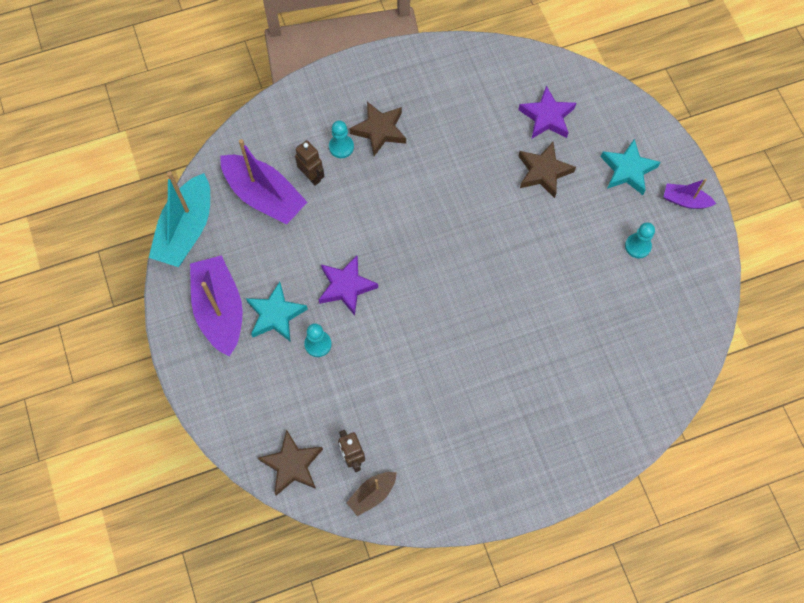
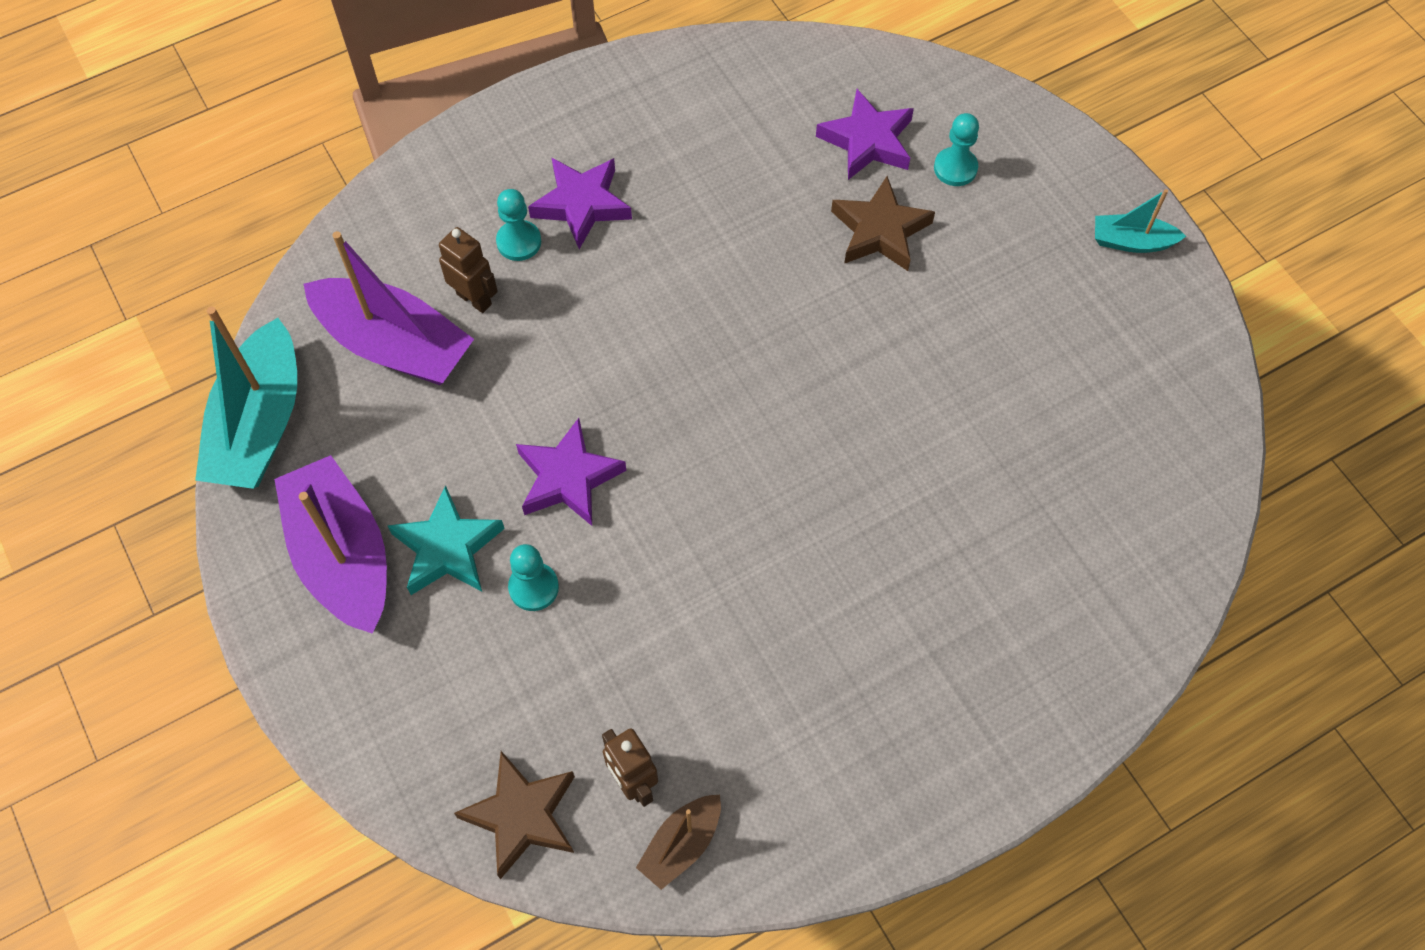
camera: 10 degrees left, 5 degrees down
brown star [349,102,406,156] -> purple star [528,158,632,249]
turquoise star [601,139,661,195] -> none
turquoise pawn [625,222,655,258] -> turquoise pawn moved to [934,113,979,186]
purple boat [664,179,716,209] -> turquoise boat [1095,189,1186,253]

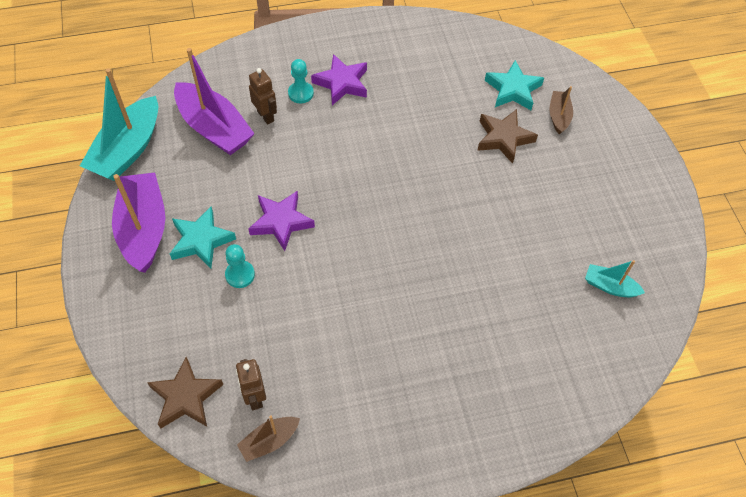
camera: 15 degrees right, 5 degrees down
purple star [816,89,914,180] -> turquoise star [485,60,544,110]
turquoise pawn [934,113,979,186] -> brown boat [549,86,573,135]
turquoise boat [1095,189,1186,253] -> turquoise boat moved to [585,260,645,297]

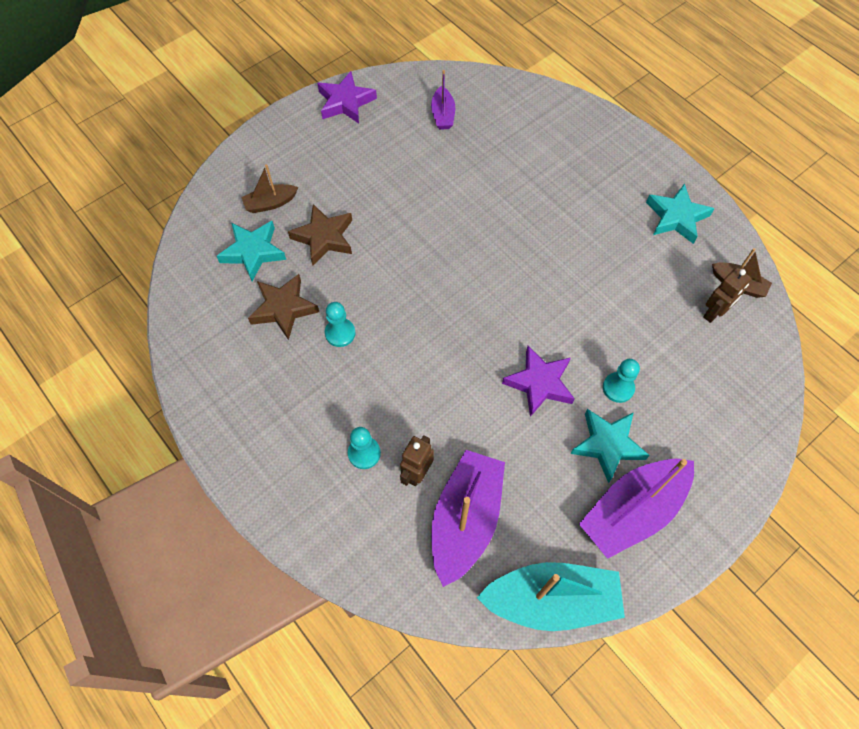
camera: 115 degrees left, 5 degrees up
brown star [147,357,223,429] -> brown star moved to [248,274,319,340]
purple star [311,54,367,105] -> purple star moved to [317,71,377,124]
turquoise boat [585,260,645,297] -> purple boat [431,70,455,130]
none -> turquoise pawn [325,302,355,347]
none -> turquoise star [646,183,715,244]

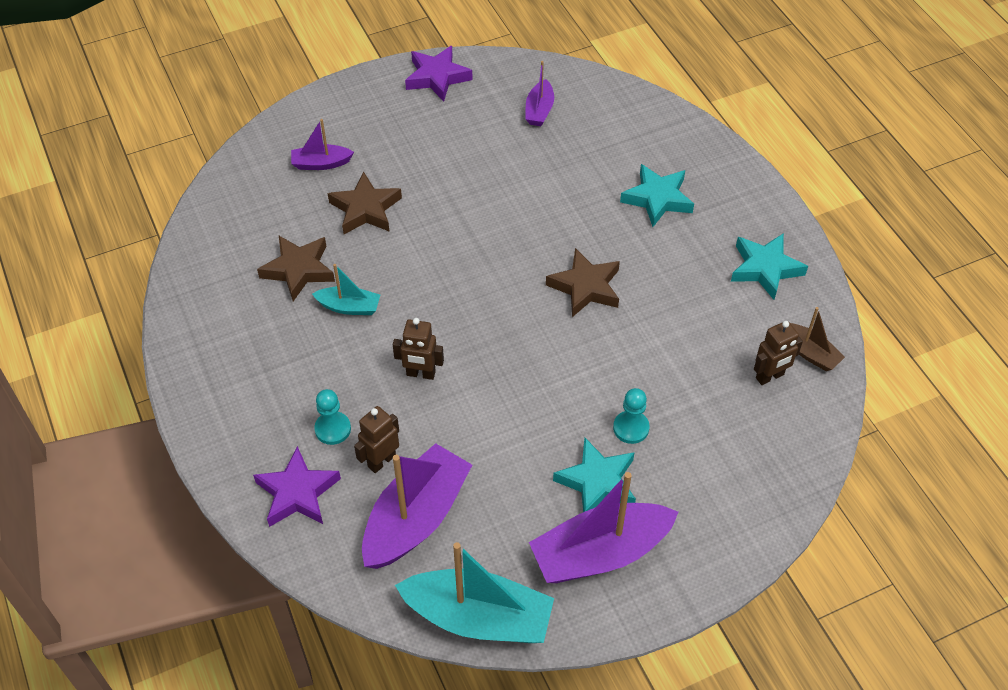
camera: 15 degrees right, 10 degrees down
turquoise star [217,221,286,282] -> turquoise star moved to [620,164,694,227]
brown boat [241,165,298,213] -> purple boat [291,119,354,170]
turquoise pawn [325,302,355,347] -> turquoise boat [312,264,380,315]
purple star [502,346,575,417] -> purple star moved to [253,446,341,527]
none -> brown robot [393,318,444,380]
none -> brown star [546,248,620,317]

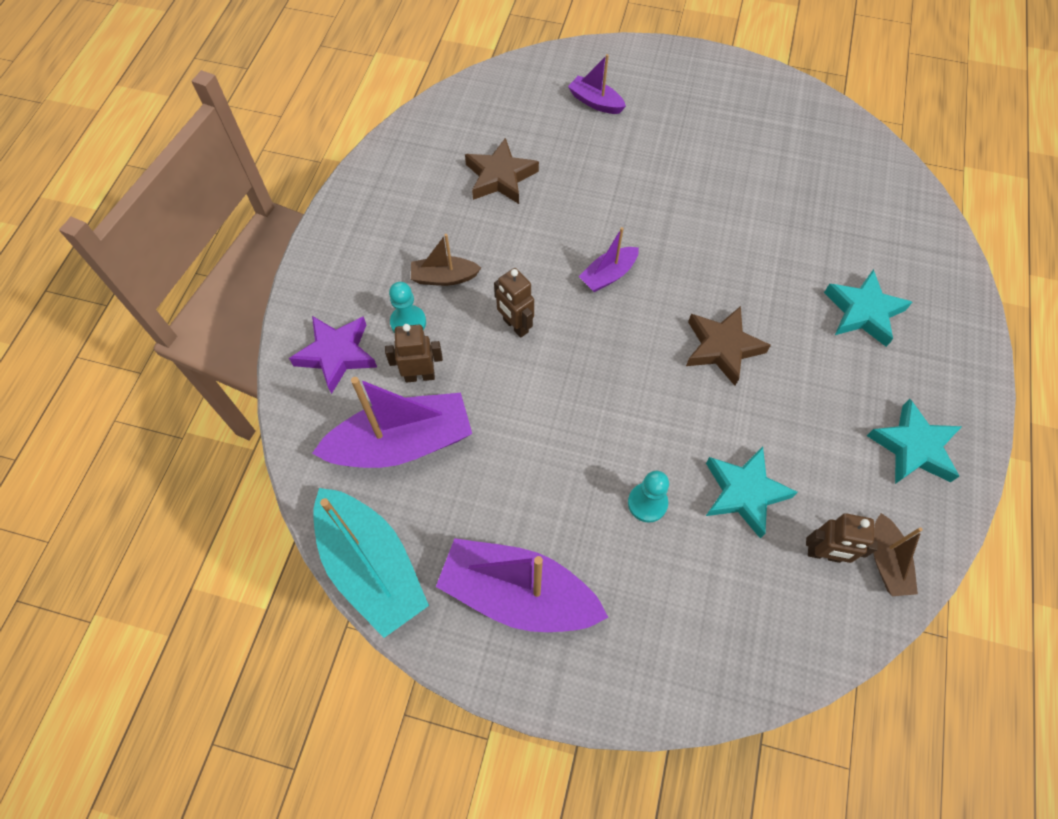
camera: 40 degrees right, 10 degrees up
turquoise boat [312,264,380,315] -> none
brown star [328,172,402,234] -> none
purple star [405,46,473,102] -> none
purple boat [525,61,554,126] -> purple boat moved to [579,227,639,292]
turquoise star [553,438,636,512] -> turquoise star moved to [706,447,798,539]
none -> brown boat [411,234,481,286]

